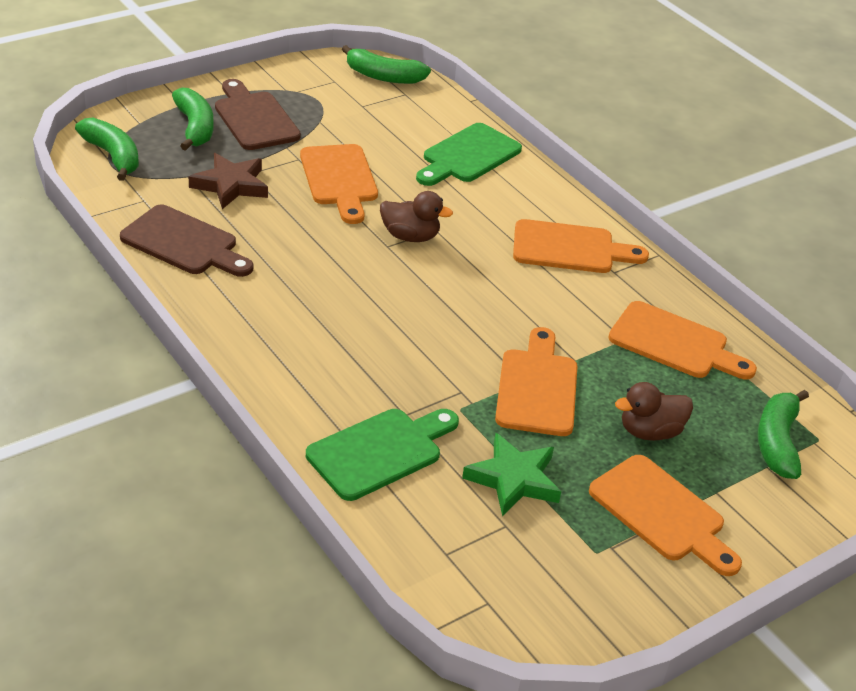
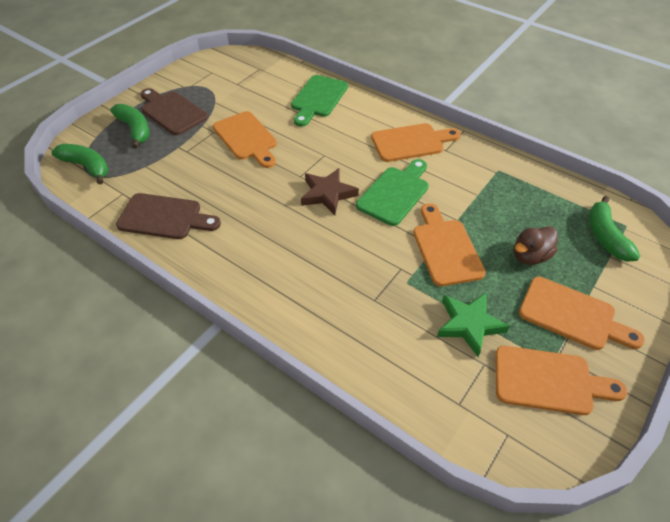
camera: 15 degrees left, 10 degrees up
brown star [189,153,268,209] -> brown star moved to [301,168,359,215]
green cutting board [306,409,459,501] -> green cutting board moved to [356,159,429,226]
green banana [342,45,431,84] -> none
brown duck [380,191,453,242] -> none
orange cutting board [608,301,757,379] -> orange cutting board moved to [495,346,627,415]

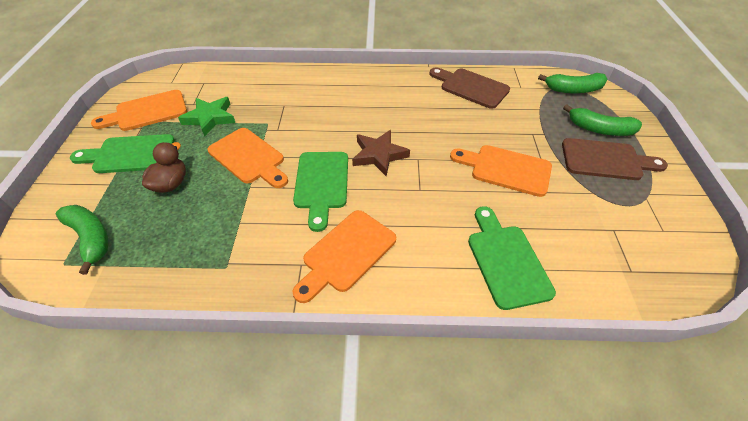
camera: 145 degrees right, 0 degrees up
brown cutting board [116,193,221,239] -> brown cutting board turned 60 degrees clockwise [429,67,510,109]
orange cutting board [519,277,645,350] -> green cutting board [70,134,175,173]

